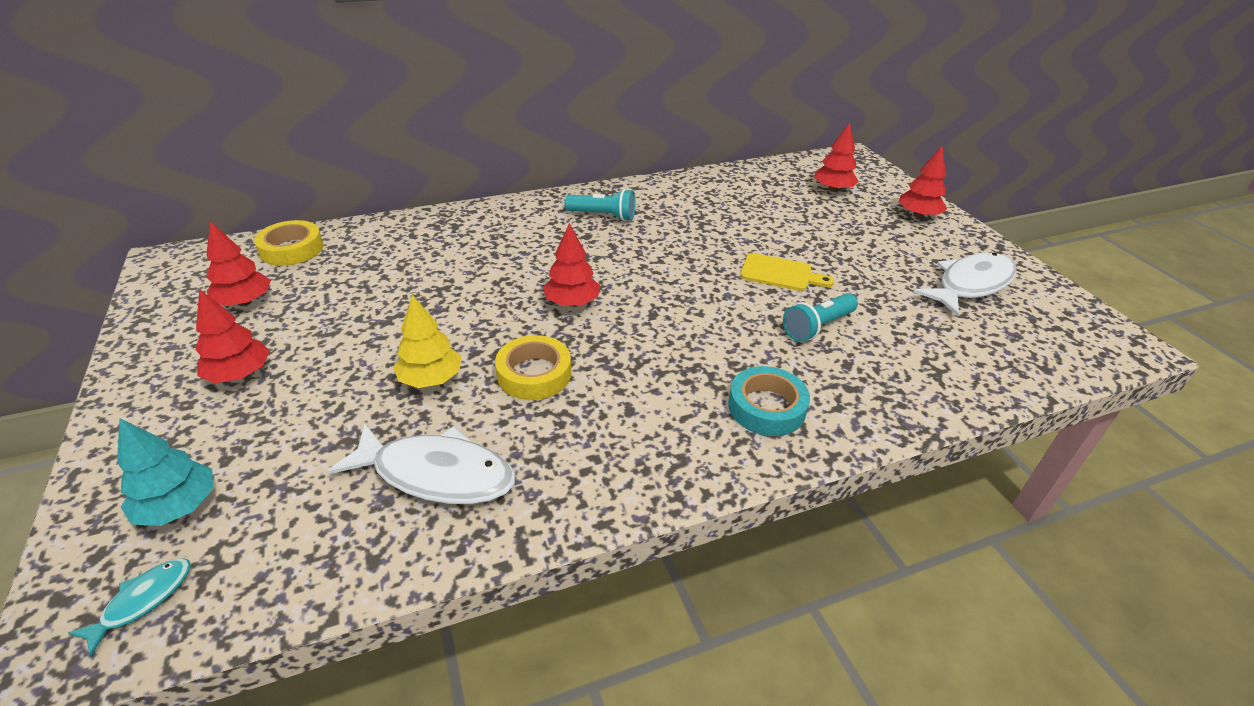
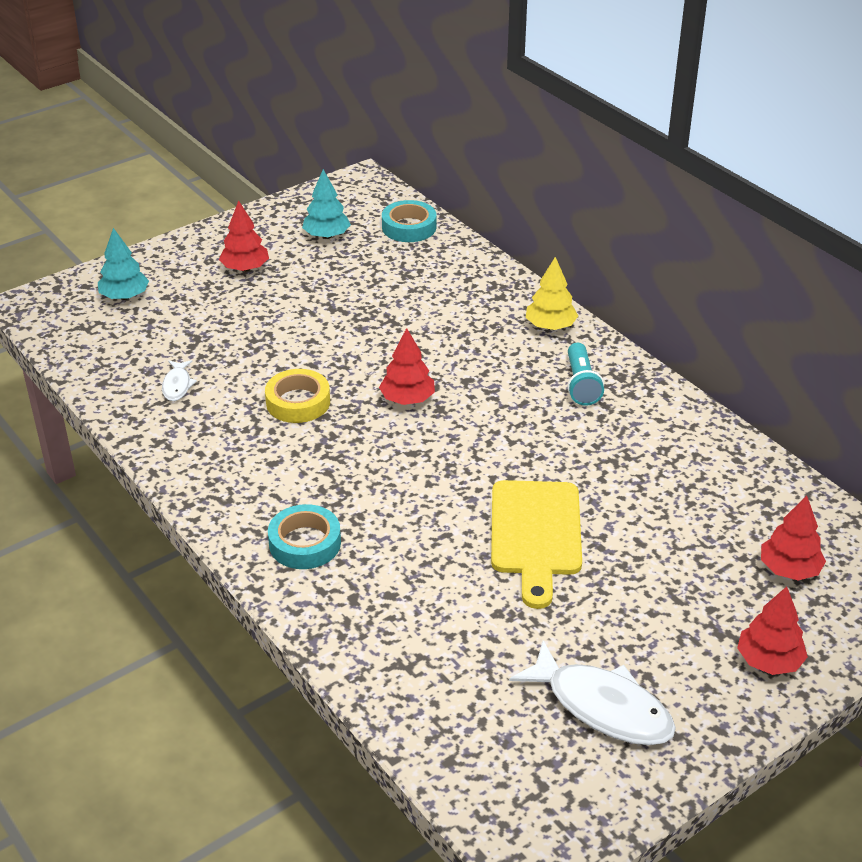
camera: 75 degrees right, 0 degrees up
turquoise fish [68,558,191,657] -> none
red tree [206,221,271,306] -> turquoise tree [302,169,351,239]
yellow tape [254,220,323,266] -> turquoise tape [382,200,436,242]
white fish [327,423,516,504] -> white fish [162,360,197,401], size x0.49
yellow tree [393,295,461,388] -> yellow tree moved to [526,257,578,330]
yellow cutting board [740,253,834,291] -> yellow cutting board [491,480,582,609], size x1.63
turquoise flashlight [783,293,858,342] -> none

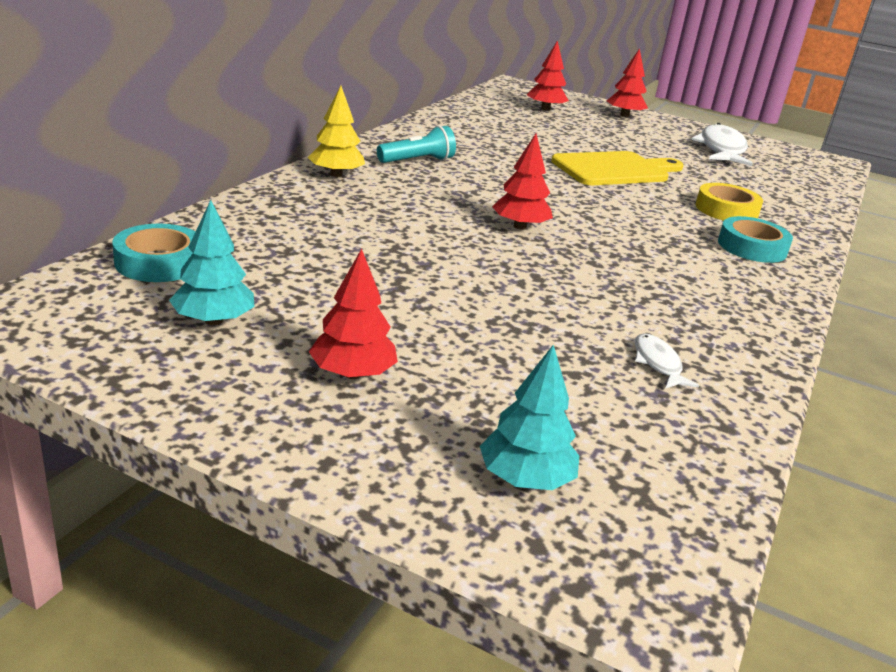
camera: 120 degrees left, 10 degrees down
white fish [162,360,197,401] -> white fish turned 75 degrees counterclockwise [635,333,699,389]
yellow tape [265,369,330,423] -> yellow tape moved to [696,183,763,221]

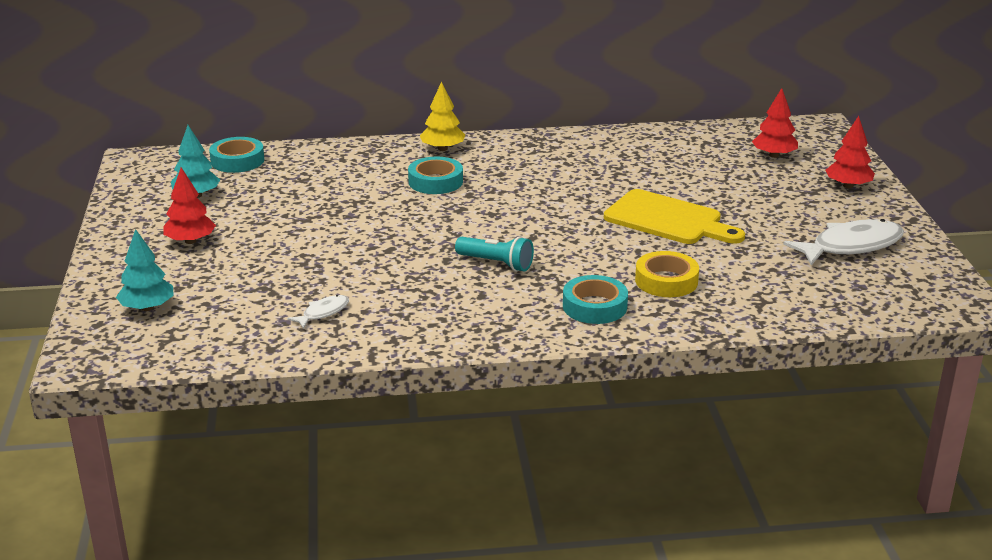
camera: 60 degrees right, 0 degrees up
turquoise flashlight [377,126,456,163] -> turquoise flashlight moved to [455,236,534,272]
red tree [492,134,553,230] -> none
none -> turquoise tape [408,157,463,194]

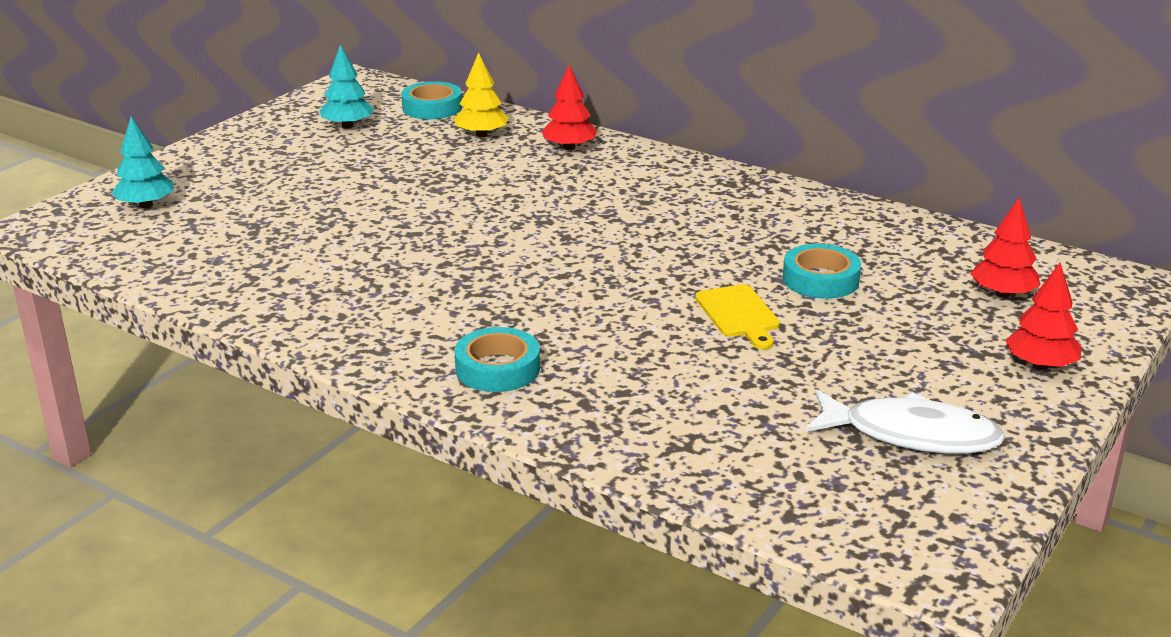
camera: 40 degrees right, 0 degrees up
red tree [163,168,216,244] -> red tree moved to [541,65,597,150]
white fish [287,295,349,329] -> none
turquoise tape [408,157,463,194] -> turquoise tape moved to [783,244,861,299]
yellow tree [420,81,465,151] -> yellow tree moved to [454,52,508,137]
turquoise flashlight [455,236,534,272] -> none
yellow cutting board [604,189,745,244] -> yellow cutting board [695,284,780,349], size x0.62
yellow tape [635,251,699,297] -> none

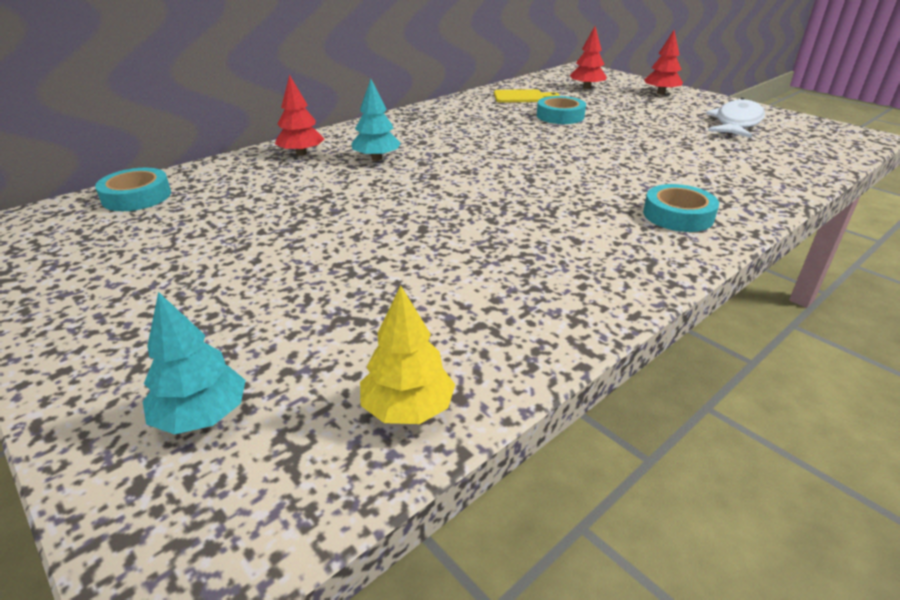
camera: 75 degrees left, 5 degrees up
turquoise tree [319,44,374,128] -> turquoise tree moved to [351,79,401,161]
yellow tree [454,52,508,137] -> yellow tree moved to [360,285,455,424]
yellow cutting board [695,284,780,349] -> yellow cutting board moved to [494,89,559,103]

